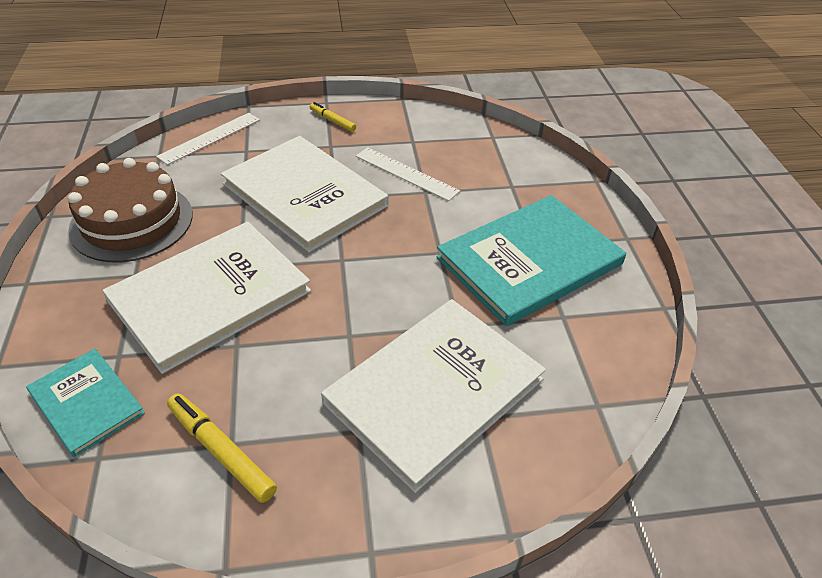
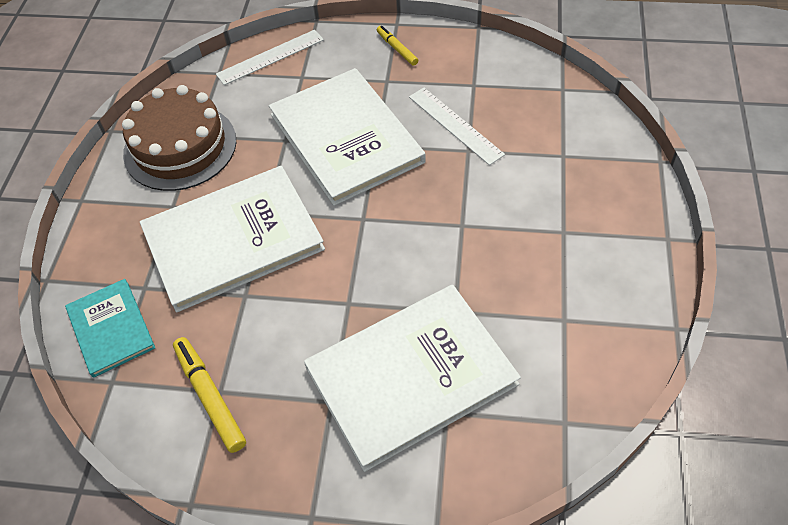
camera: 20 degrees right, 10 degrees up
turquoise book [436,195,626,326] -> none

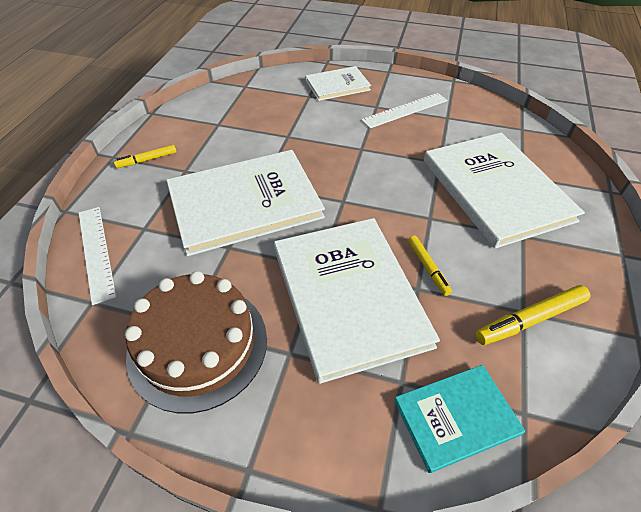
camera: 85 degrees left, 5 degrees down
white ruler [409,88,505,165] -> white ruler moved to [361,93,448,128]
none -> white book [305,66,371,101]
none -> yellow marker [408,235,452,296]

